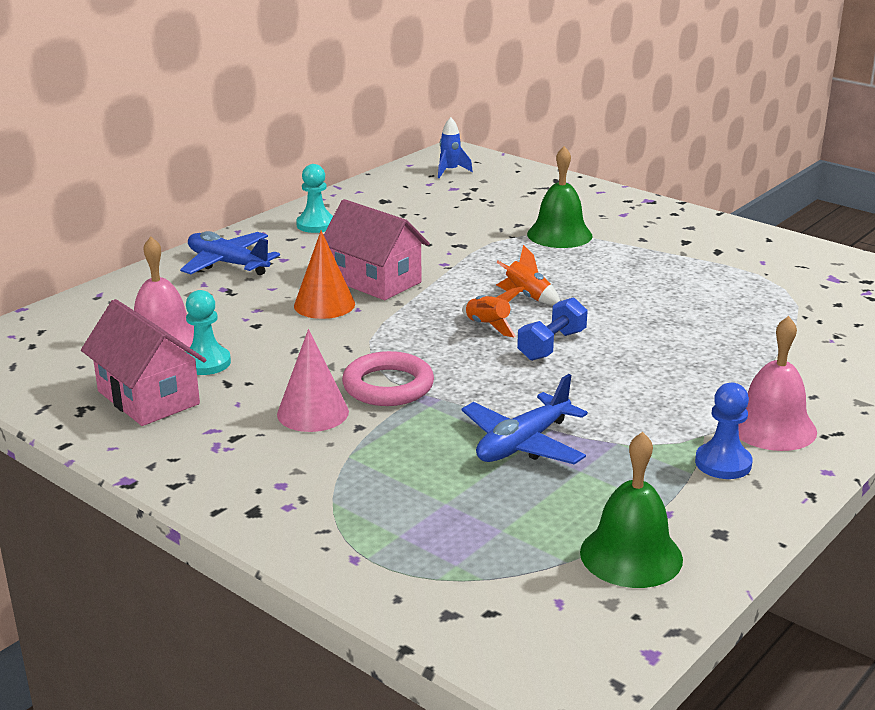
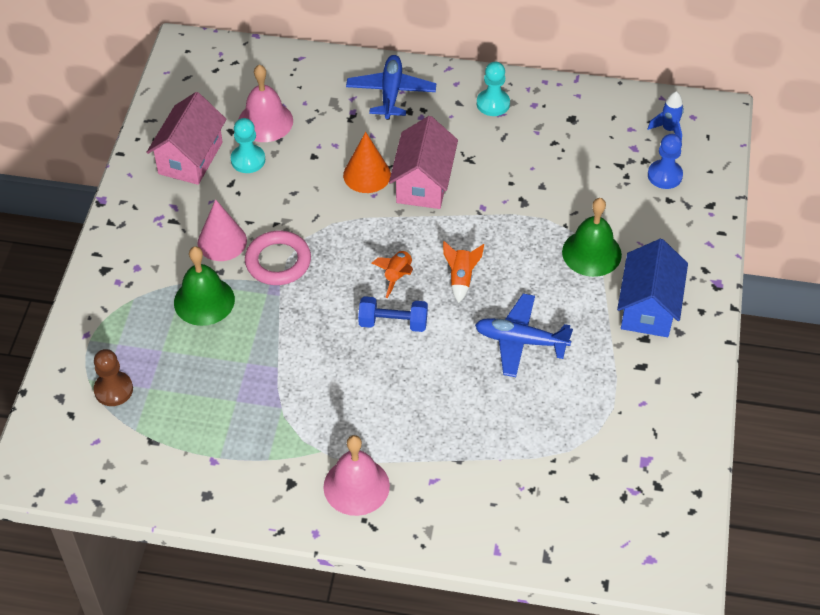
camera: 60 degrees right, 25 degrees up
blue plane [462,374,588,464] -> blue plane moved to [475,294,573,377]
green bell [580,432,683,588] -> green bell moved to [174,246,235,326]
blue pawn [695,383,753,479] -> blue pawn moved to [648,134,683,189]
none -> brown pawn [93,349,133,406]
none -> blue house [617,239,688,337]

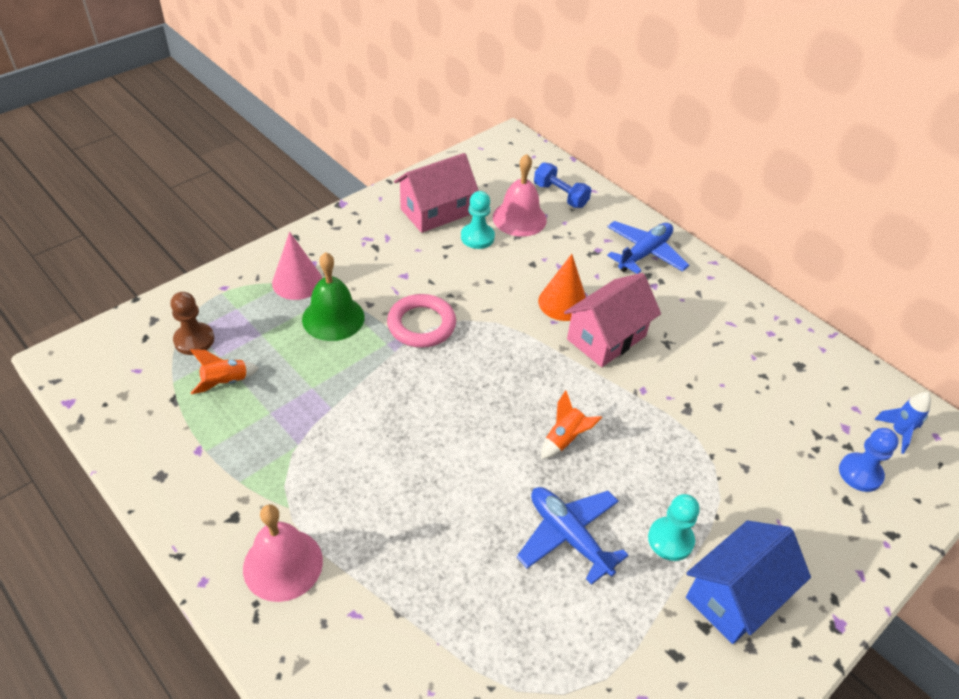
camera: 35 degrees right, 5 degrees down
pink cone [198,199,247,261] -> pink cone moved to [272,232,322,300]
blue dumbbell [358,296,428,332] -> blue dumbbell moved to [534,163,591,208]
orange rocket [372,250,413,298] -> orange rocket moved to [190,349,259,394]
turquoise pawn [477,62,510,116] -> turquoise pawn moved to [648,494,700,561]
green bell [562,198,622,277] -> none

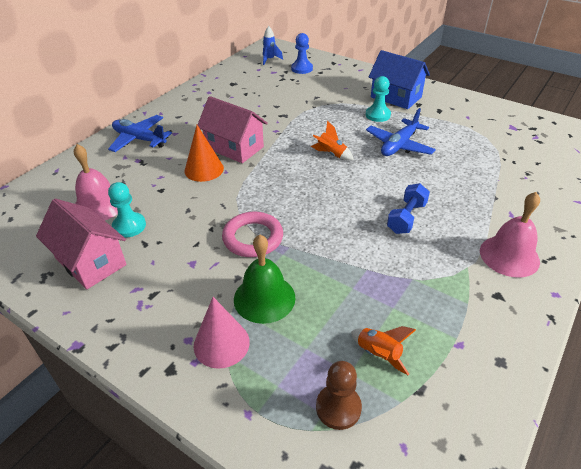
camera: 100 degrees left, 5 degrees down
blue dumbbell [534,163,591,208] -> blue dumbbell moved to [387,183,430,234]

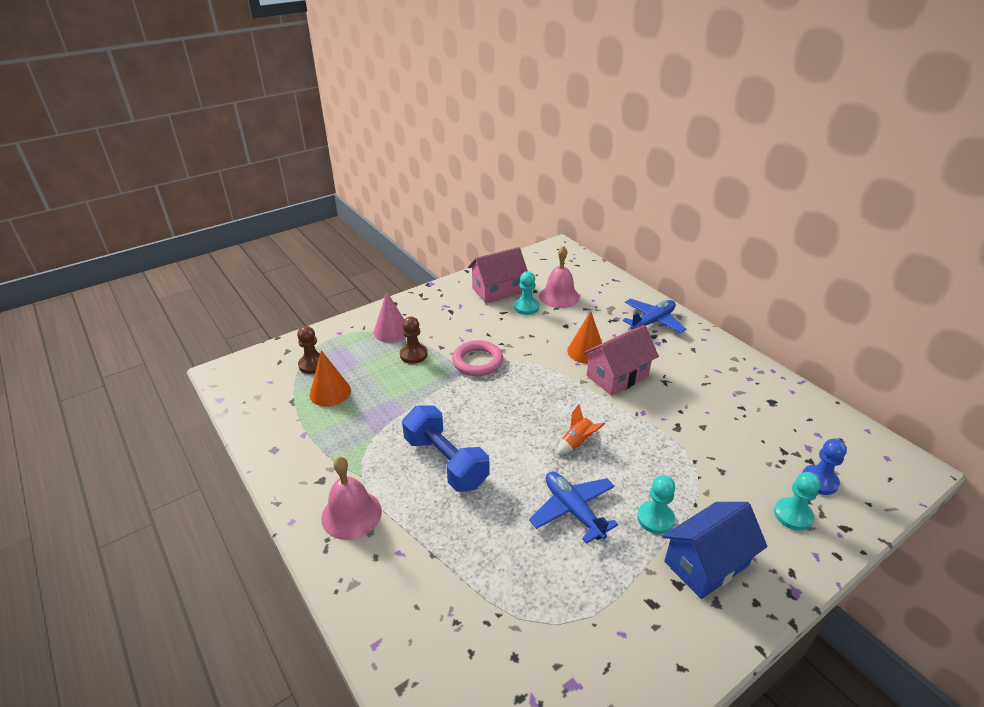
camera: 110 degrees right, 5 degrees down
green bell [234,235,296,324] -> brown pawn [400,317,428,364]
blue rocket [263,26,283,65] -> none
orange rocket [351,326,416,375] -> orange cone [310,350,351,406]
blue dumbbell [387,183,430,234] -> blue dumbbell [402,405,489,492], size x1.64
none -> turquoise pawn [774,472,820,531]

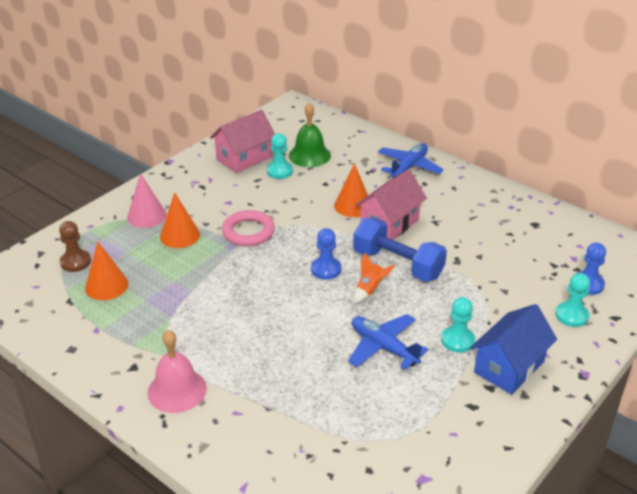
camera: 15 degrees left, 0 degrees up
brown pawn [400,317,428,364] -> orange cone [160,192,200,248]
blue dumbbell [402,405,489,492] -> blue dumbbell moved to [353,218,447,282]
pink bell [539,246,580,308] -> green bell [289,102,331,167]
none -> blue pawn [311,228,341,280]

